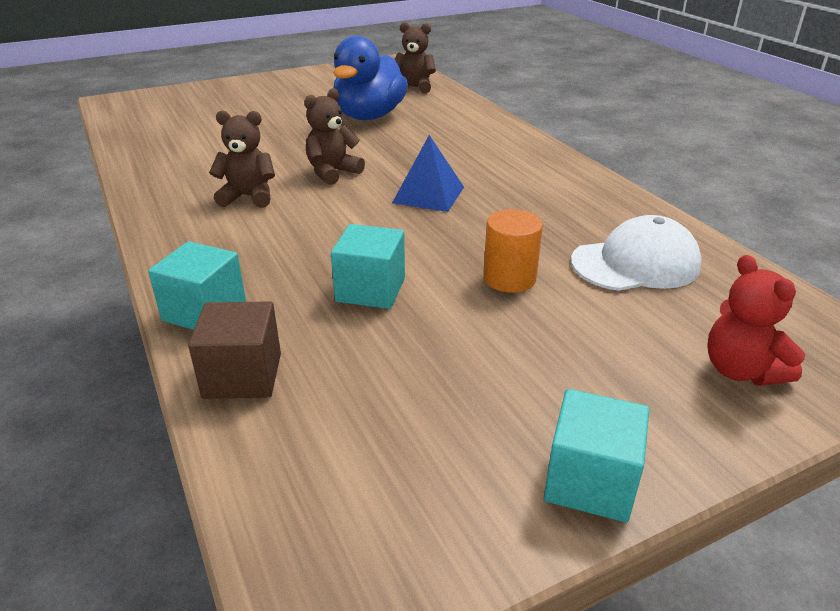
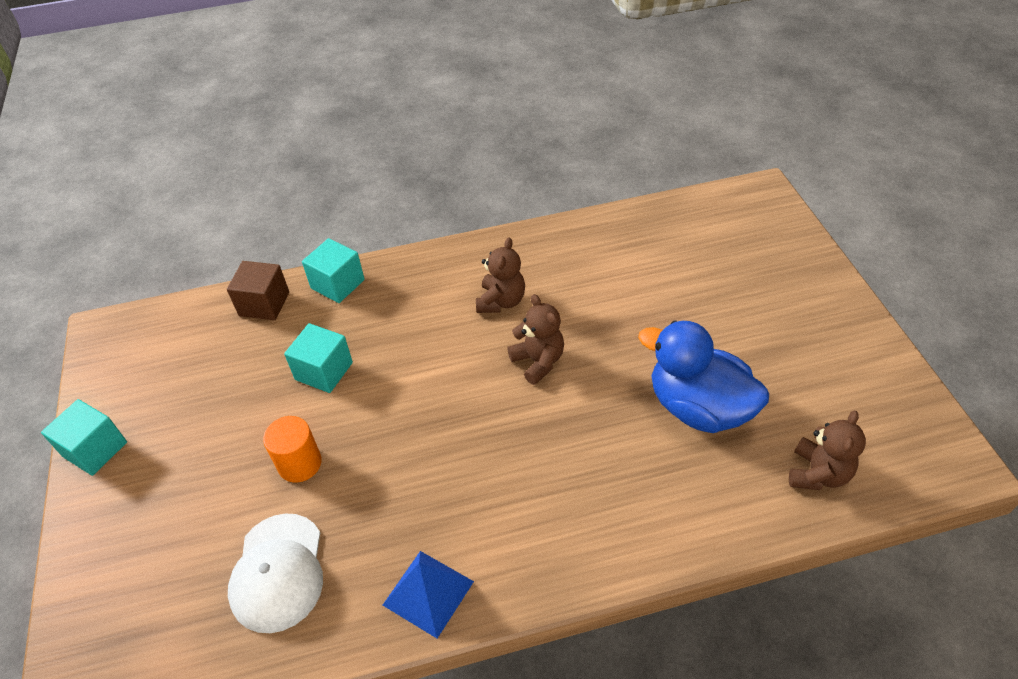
camera: 105 degrees right, 15 degrees up
blue pyramid [392,135,464,212] -> blue pyramid moved to [383,551,474,639]
red teddy bear [708,255,805,386] -> none

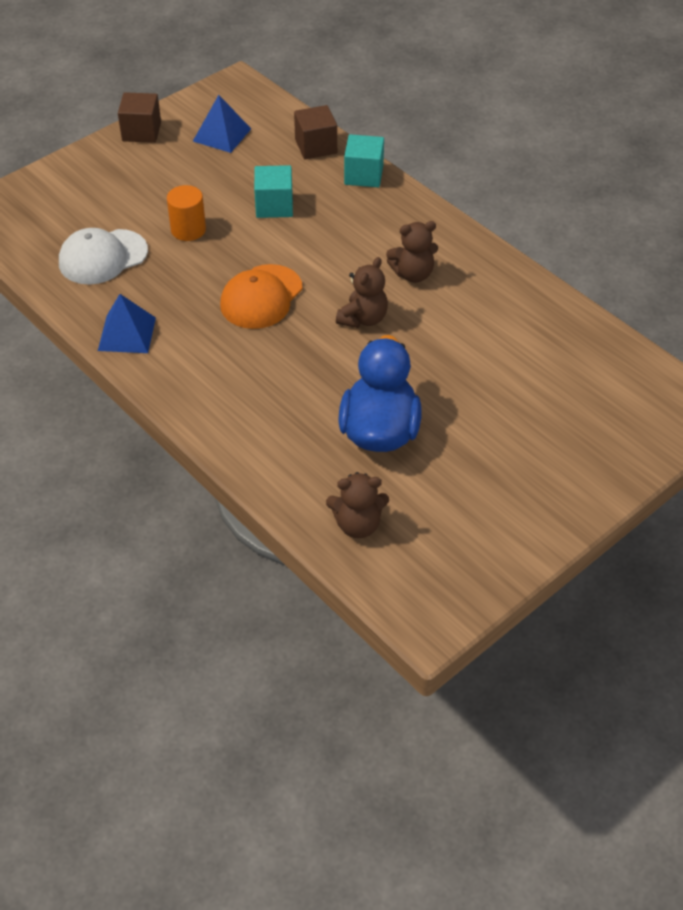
camera: 60 degrees right, 0 degrees up
turquoise cube [41,399,127,476] -> brown cube [118,92,161,143]
none -> blue pyramid [193,95,251,153]
none -> orange cap [220,264,303,329]

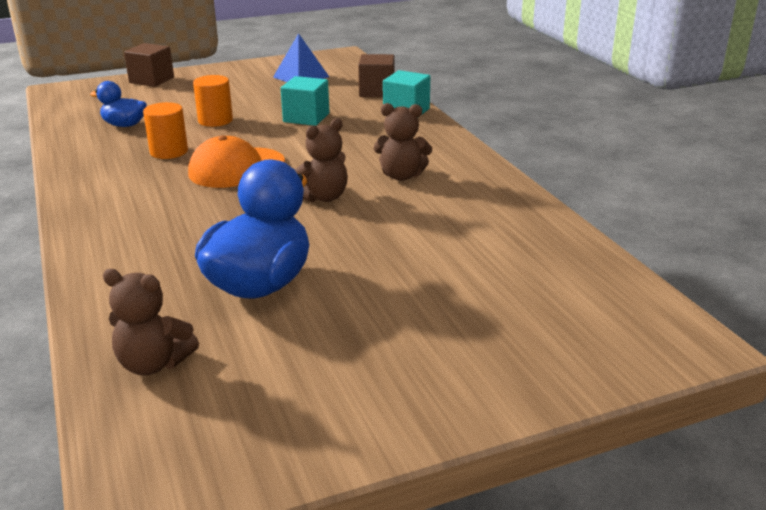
camera: 20 degrees right, 20 degrees down
white cap [59,228,148,285] -> blue duck [90,81,147,127]
blue pyramid [98,294,156,353] -> none
brown cube [118,92,161,143] -> brown cube moved to [124,43,174,87]
none -> orange cylinder [143,102,188,159]

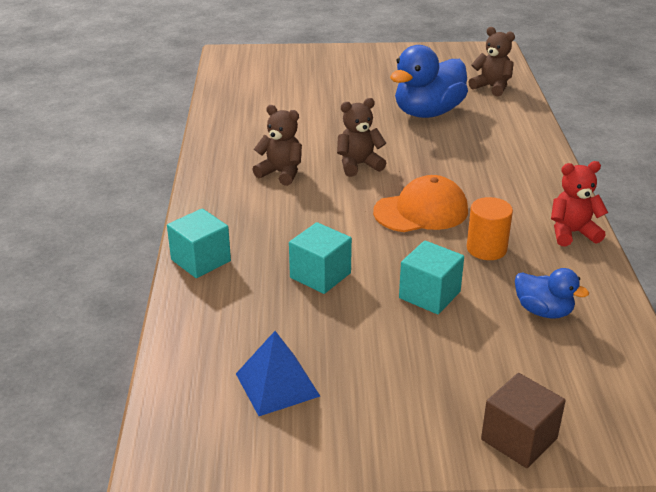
camera: 160 degrees left, 5 degrees up
orange cylinder [193,75,233,127] -> turquoise cube [399,240,464,314]
brown cube [358,54,395,97] -> none
none -> red teddy bear [551,161,608,246]

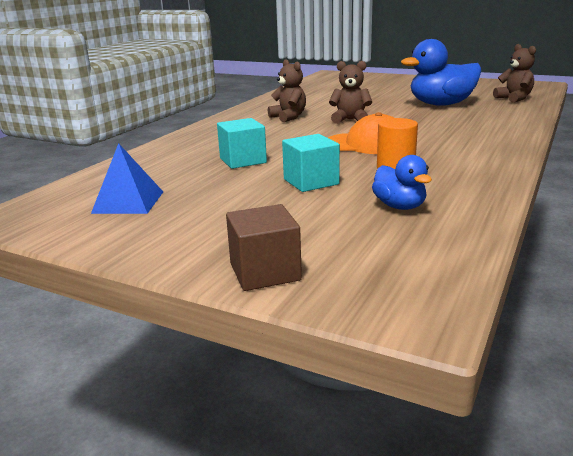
camera: 30 degrees right, 10 degrees down
turquoise cube [167,209,231,278] -> none
red teddy bear [551,161,608,246] -> none

